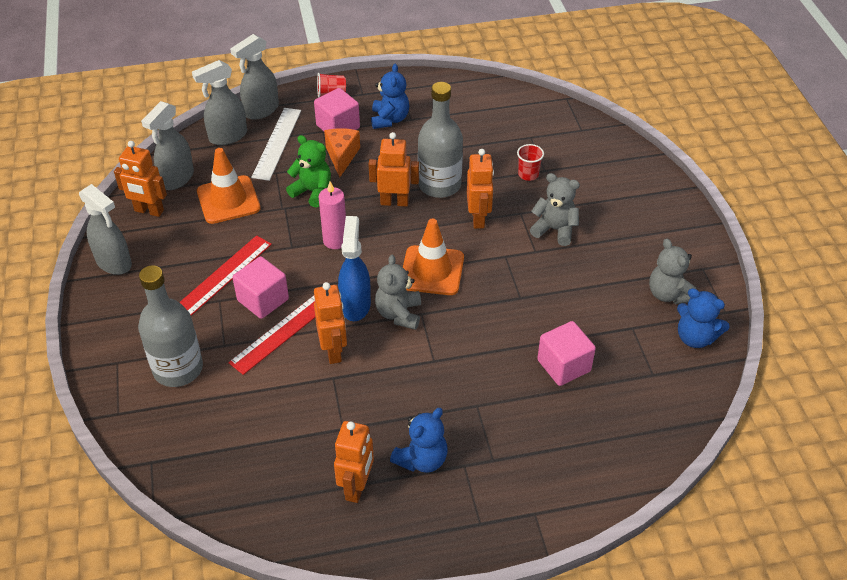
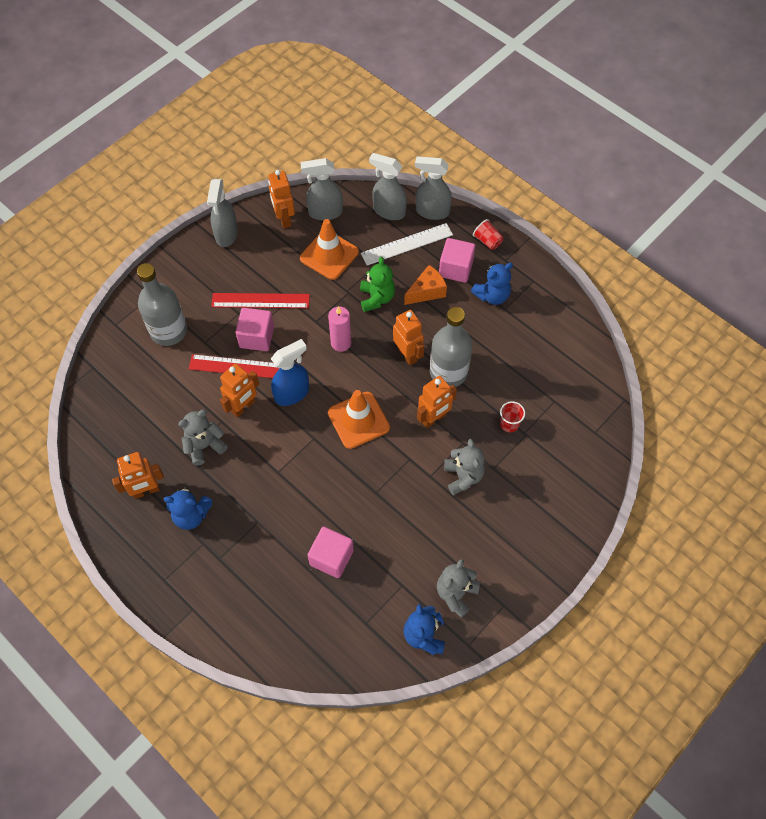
camera: 55 degrees right, 15 degrees up
grey teddy bear [375,255,421,330] -> grey teddy bear moved to [178,409,228,466]

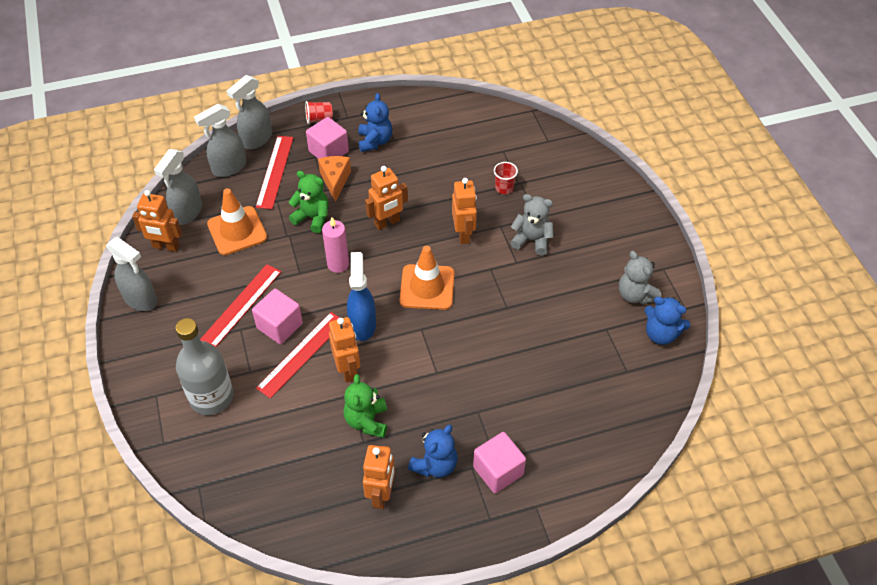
camera: 60 degrees left, 10 degrees down
grey teddy bear [178,409,228,466] -> green teddy bear [343,374,387,438]
pink cube [308,527,354,578] -> pink cube moved to [473,432,526,493]
white ruler [361,223,453,265] -> red ruler [256,136,294,209]
orange robot [393,310,424,365] -> orange robot turned 150 degrees clockwise [365,166,408,230]
grey bottle [430,307,472,387] -> none

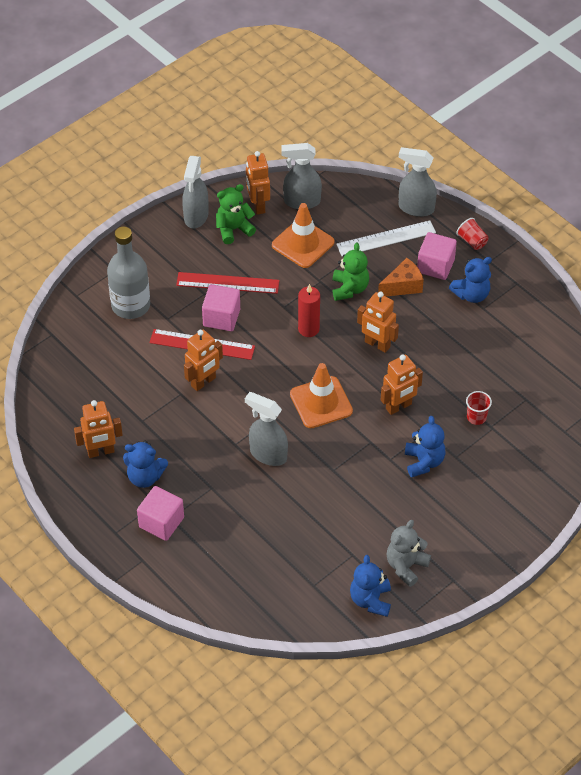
camera: 65 degrees right, 0 degrees up
grey spray bottle [194,104,246,177] -> grey spray bottle moved to [245,392,288,466]
red ruler [256,136,294,209] -> white ruler [336,220,436,256]
pink candle [322,217,349,273] -> red candle [298,284,320,337]
green teddy bear [343,374,387,438] -> green teddy bear moved to [216,184,256,244]
blue spray bottle [347,252,376,341] -> none
grey teddy bear [510,194,554,255] -> blue teddy bear [405,416,445,478]

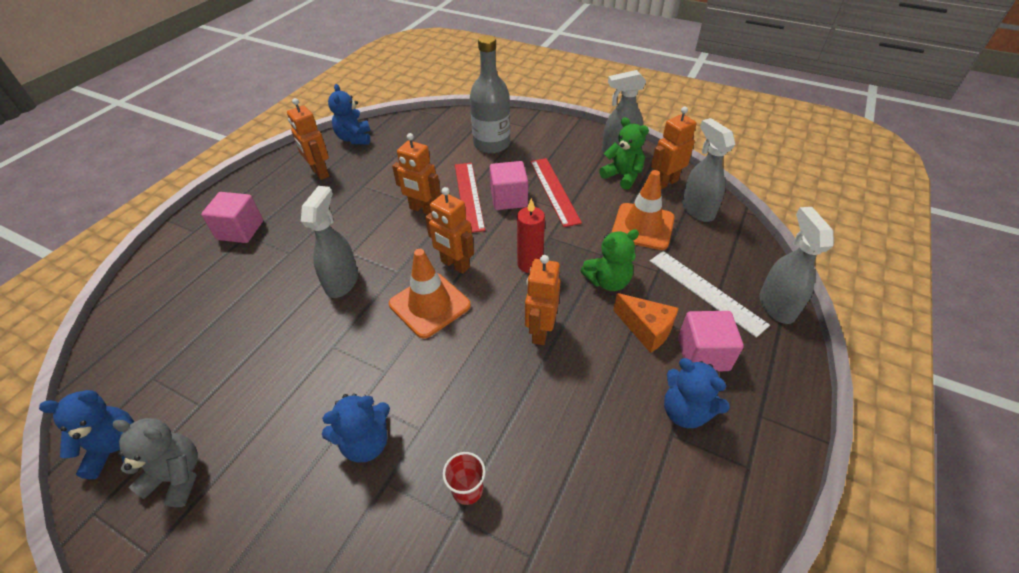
camera: 70 degrees right, 5 degrees down
blue teddy bear [123,441,168,488] -> blue teddy bear moved to [328,84,370,145]
orange robot [381,354,423,415] -> orange robot moved to [425,187,474,274]
red cup [456,218,489,250] -> none

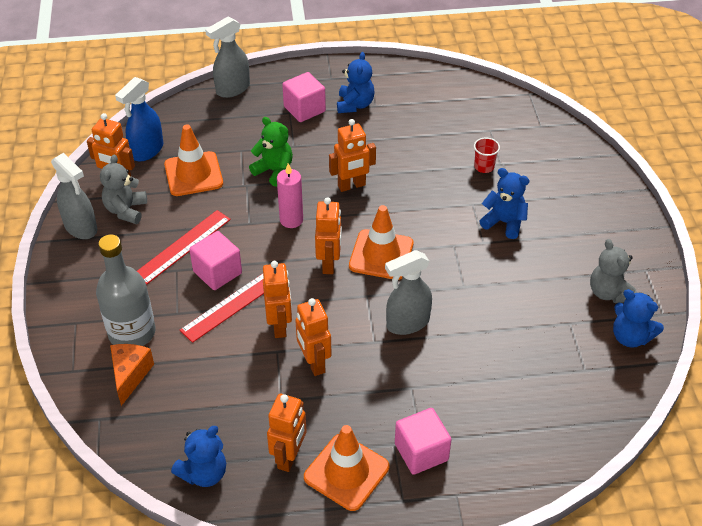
camera: 125 degrees left, 0 degrees up
red candle [517,198,545,273] -> pink candle [277,163,303,228]
green teddy bear [599,117,649,190] -> grey teddy bear [100,155,147,224]
orange cheese [613,293,678,353] -> orange cheese moved to [110,344,154,406]
white ruler [650,251,770,338] -> none
grey spray bottle [682,118,735,222] -> blue spray bottle [115,77,163,162]
none -> orange robot [295,298,332,376]
none -> orange traffic cone [304,425,389,511]

